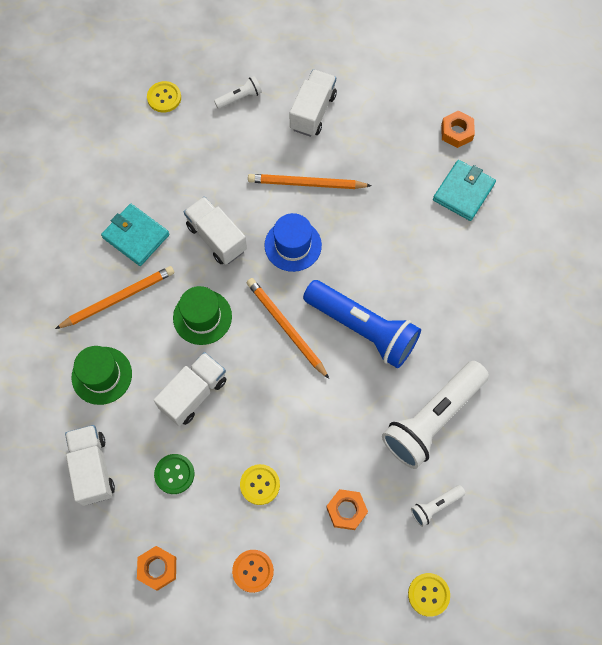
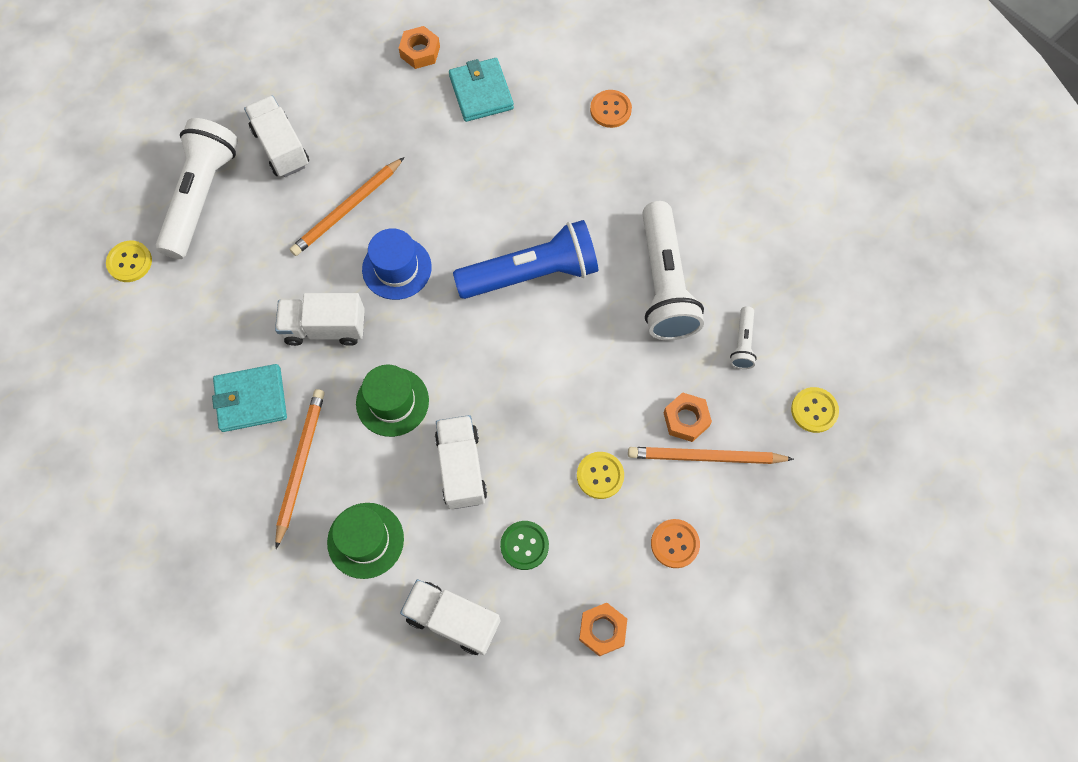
camera: 50 degrees left, 0 degrees up
white flashlight [214,76,262,109] -> white flashlight [156,118,238,259], size x2.27
orange pencil [247,278,329,379] -> orange pencil moved to [628,447,794,464]
none -> orange button [590,90,632,128]

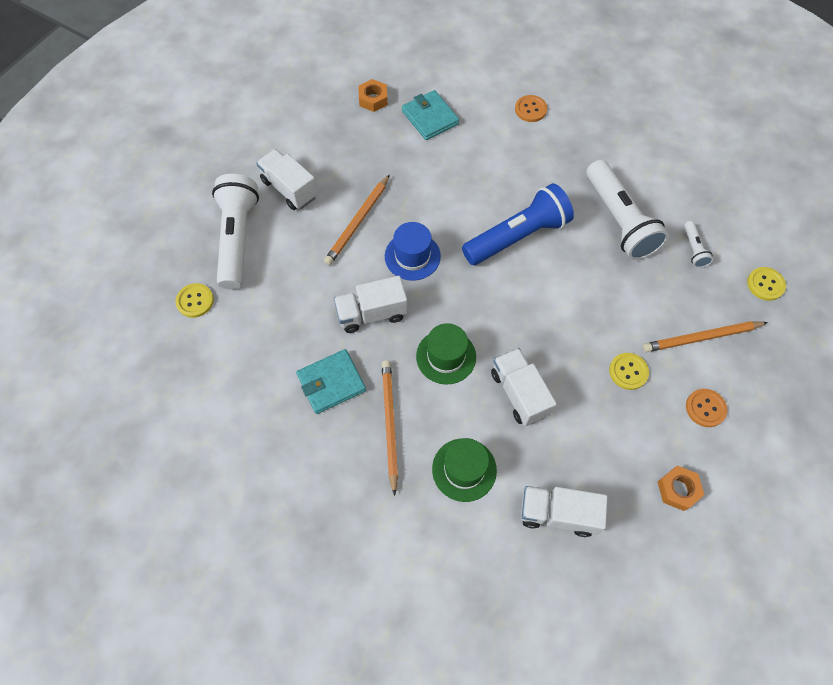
camera: 15 degrees left, 5 degrees down
green button [500,521,549,570] -> none
orange nut [663,392,712,442] -> none

